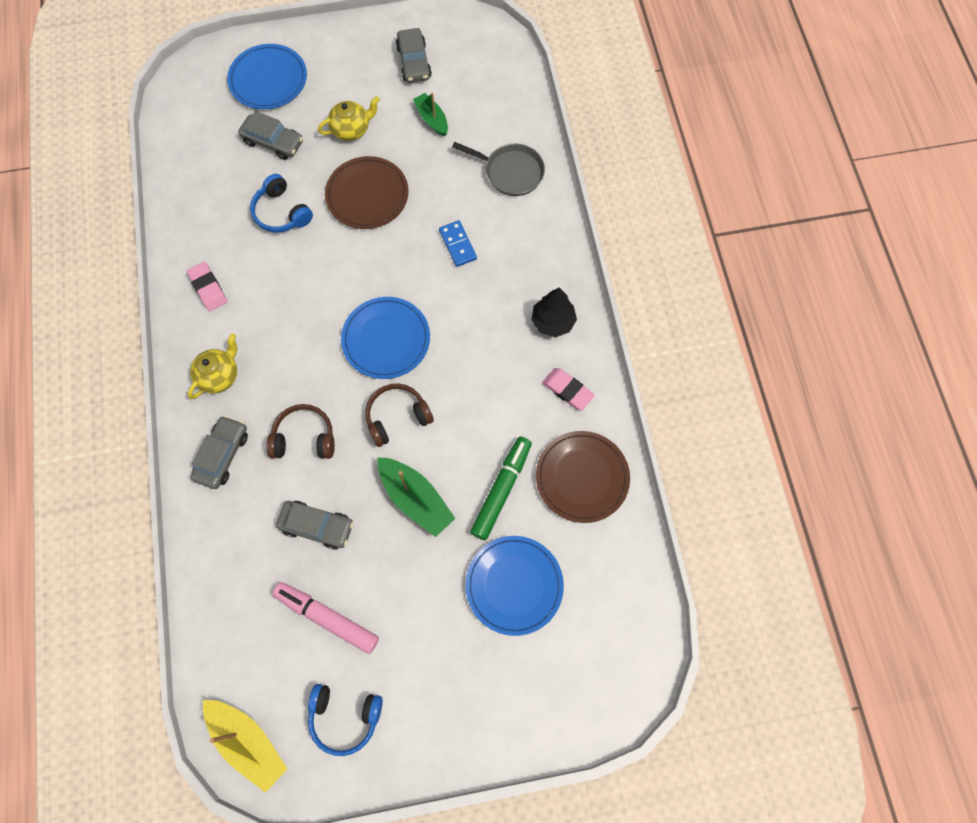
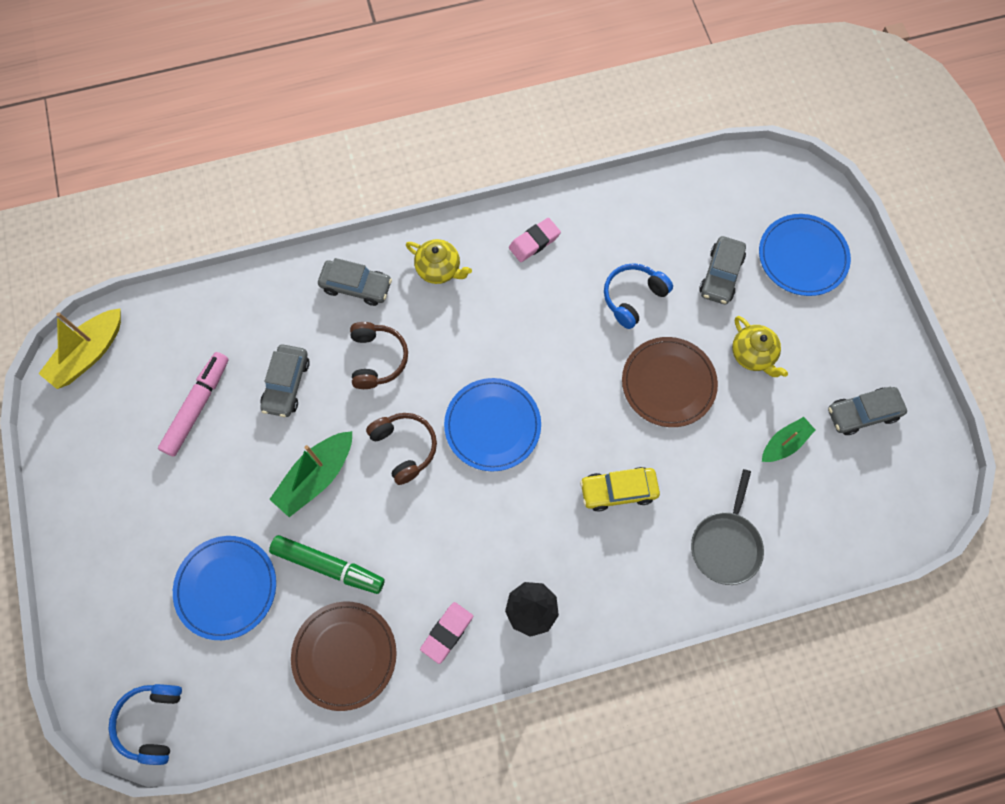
camera: 85 degrees right, 0 degrees up
blue headphones [308,684,383,756] -> blue headphones moved to [108,684,182,765]
blue domino [439,220,477,267] -> yellow car [580,467,660,512]

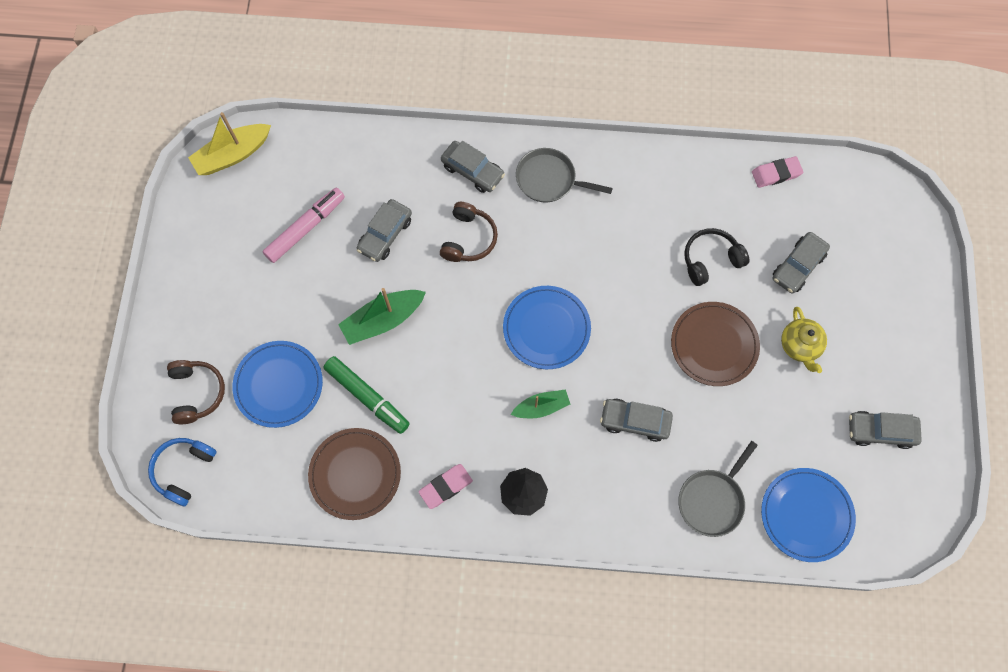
camera: 20 degrees right, 0 degrees up
brown headphones [366,413,437,485] -> brown headphones moved to [167,360,225,424]
yellow teapot [406,239,472,284] -> grey pan [516,148,613,202]
pink eraser [509,218,561,262] -> pink eraser moved to [752,156,803,188]
yellow car [580,467,660,512] -> grey car [600,399,673,442]
blue headphones [604,263,673,329] -> black headphones [684,228,750,286]
blue plate [759,214,851,296] -> blue plate moved to [761,468,856,562]
green boat [762,417,815,462] -> green boat moved to [511,389,570,418]

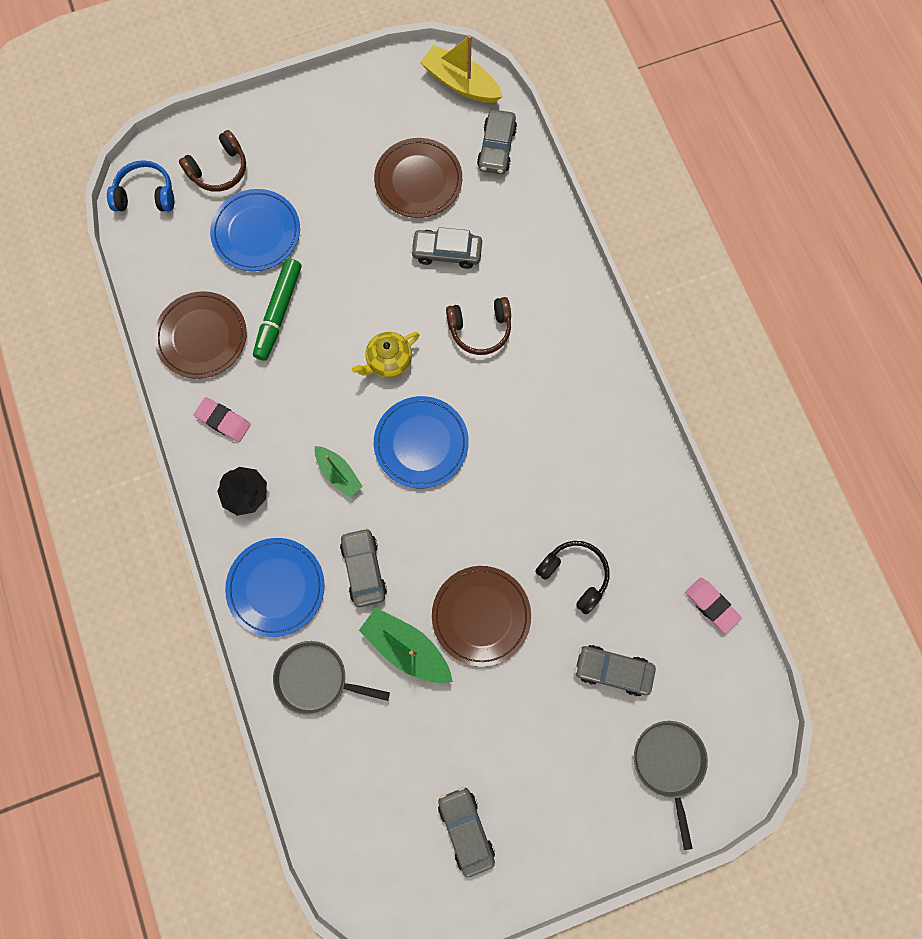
camera: 65 degrees right, 5 degrees up
pink marker [262,187,345,263] -> brown plate [374,138,462,218]
green boat [338,288,426,345] -> green boat moved to [359,607,453,683]
grey car [441,141,505,193] -> grey car moved to [477,110,517,174]
grey pan [516,148,613,202] -> grey pan moved to [634,721,708,850]
blue plate [761,468,856,562] -> blue plate moved to [225,538,325,637]
yellow teapot [781,307,827,373] -> yellow teapot moved to [352,332,419,378]

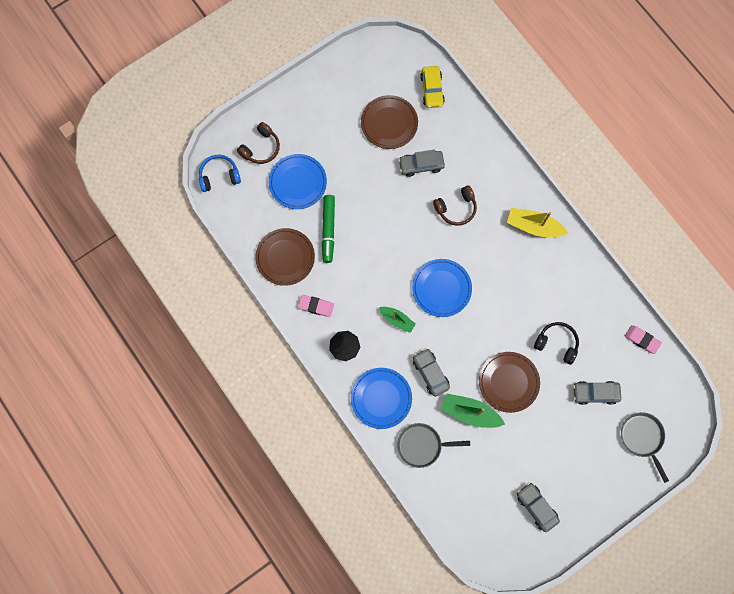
camera: 15 degrees left, 0 degrees up
yellow teapot [352,332,419,378] -> none
yellow boat [420,35,503,103] -> yellow boat moved to [507,208,568,237]
grey car [477,110,517,174] -> yellow car [420,66,445,108]

